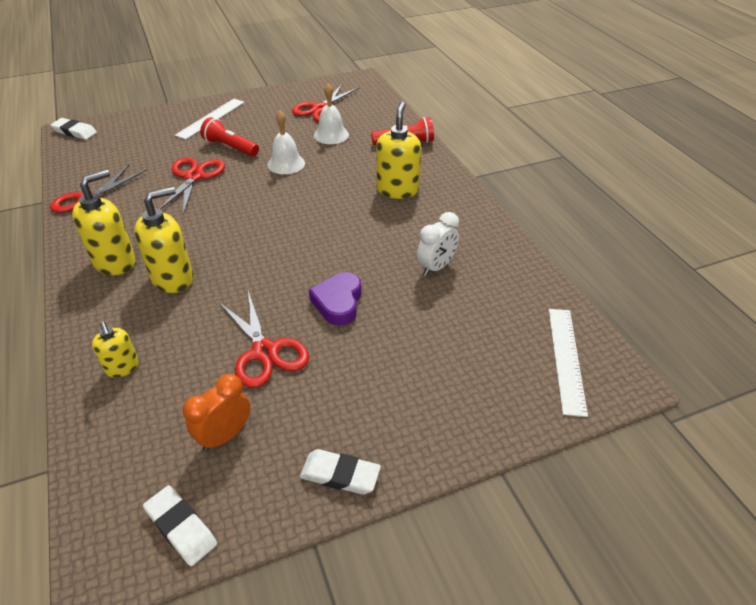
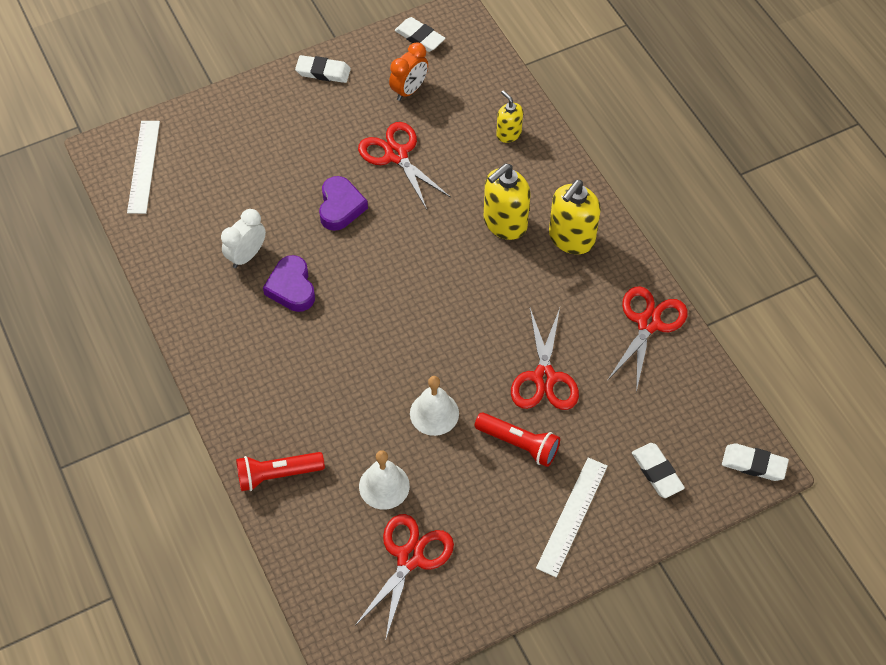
camera: 175 degrees right, 15 degrees up
yellow soap dispenser [376,102,421,199] -> none
none -> purple heart [263,255,315,312]
none -> white eraser [632,443,685,498]

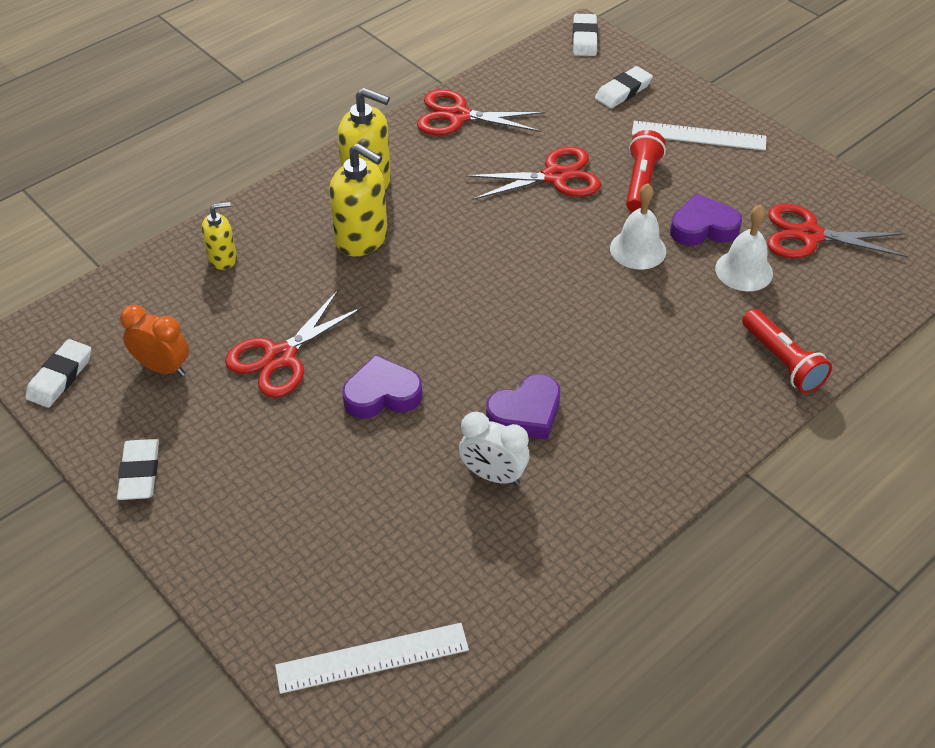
camera: 105 degrees left, 10 degrees down
yellow soap dispenser [496,90,523,143] -> yellow soap dispenser turned 150 degrees counterclockwise [202,202,237,270]
none -> purple heart [670,194,742,246]

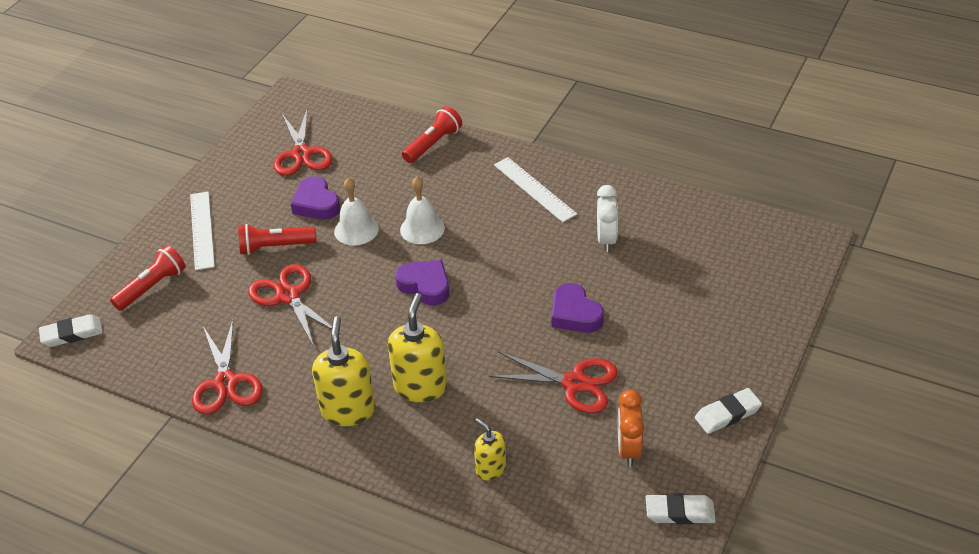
camera: 110 degrees left, 5 degrees down
white ruler [275,623,469,694] -> white ruler moved to [494,157,577,222]
purple heart [486,374,560,440] -> purple heart moved to [395,260,450,305]
white eraser [595,66,653,109] -> red flashlight [110,245,186,311]
white bell [715,205,773,291] -> white bell moved to [400,177,445,244]

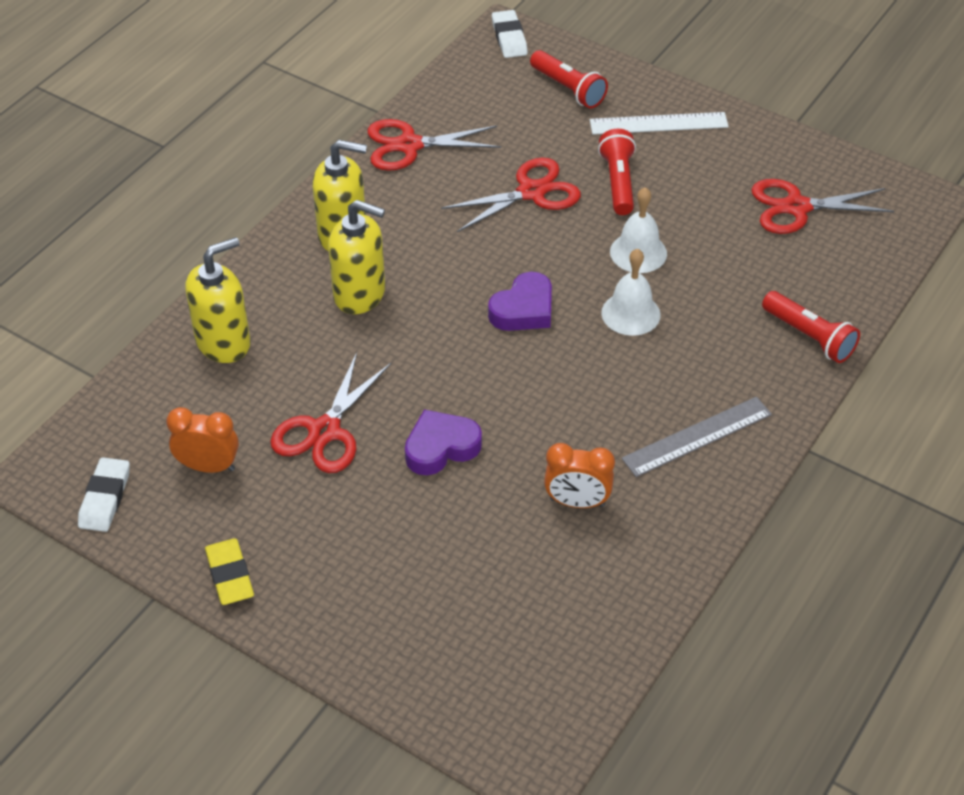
camera: 95 degrees right, 5 degrees up
purple heart [291,176,340,220] -> none
yellow soap dispenser [474,418,506,481] -> yellow soap dispenser [185,237,251,363], size x1.72
white ruler [494,157,577,222] -> grey ruler [622,397,772,477]
white clock [597,185,619,252] -> orange clock [544,443,615,508]
white eraser [695,388,762,434] -> yellow eraser [205,538,254,605]

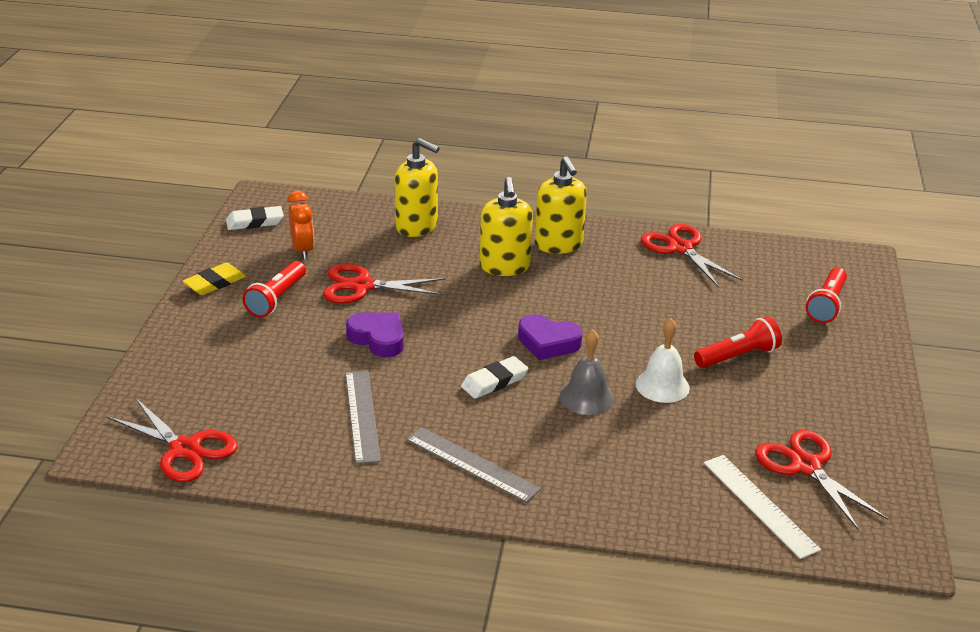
camera: 65 degrees right, 15 degrees down
red scissors [441,157,581,232] -> red scissors moved to [107,398,238,482]
white eraser [492,10,528,58] -> white eraser moved to [461,356,528,399]
orange clock [544,443,615,508] -> grey ruler [345,370,381,464]
white ruler [590,112,729,134] -> white ruler moved to [704,455,821,559]
white bell [601,249,661,336] -> grey bell [560,329,614,415]
red flashlight [762,291,860,363] -> red flashlight moved to [243,261,306,318]

